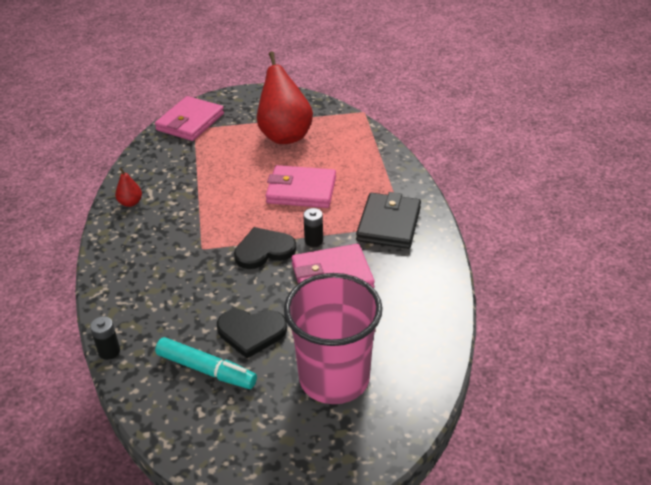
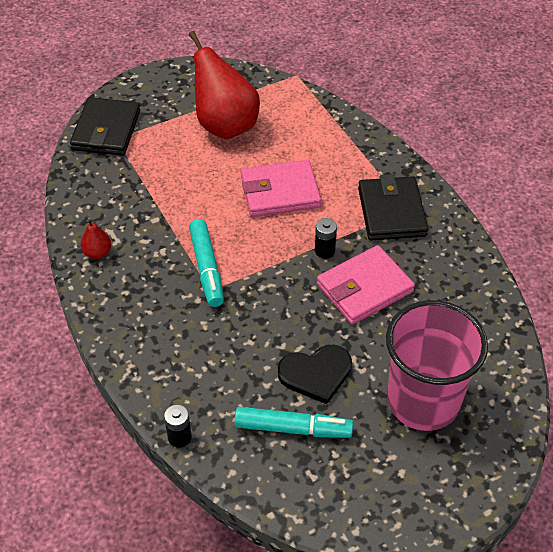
camera: 20 degrees left, 10 degrees up
pink wallet [155,96,224,141] -> black wallet [70,97,140,156]
black heart [234,227,297,269] -> none
none -> turquoise marker [189,219,224,307]

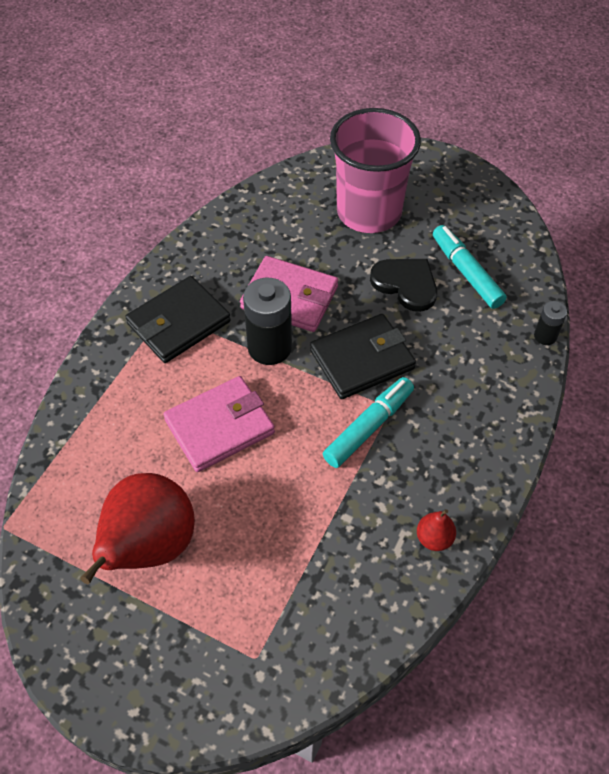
camera: 125 degrees left, 5 degrees up
black wallet [70,97,140,156] -> black wallet moved to [310,314,416,399]
pink wallet [241,160,321,217] -> pink wallet turned 75 degrees counterclockwise [164,376,275,472]
black battery [315,218,337,259] -> black battery [243,278,292,365], size x1.92

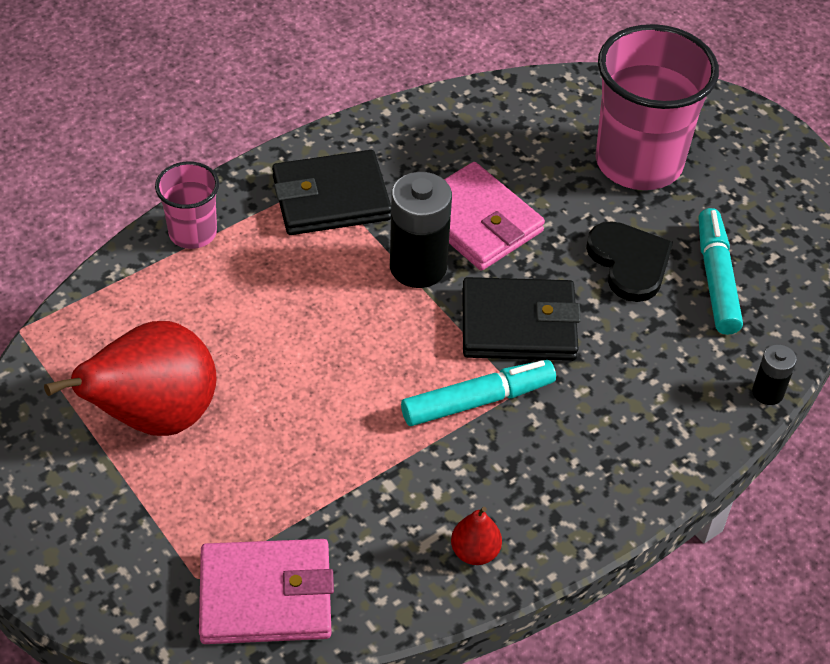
camera: 25 degrees right, 5 degrees down
pink wallet [164,376,275,472] -> pink wallet moved to [199,539,334,644]
none -> pink cup [155,162,219,249]

